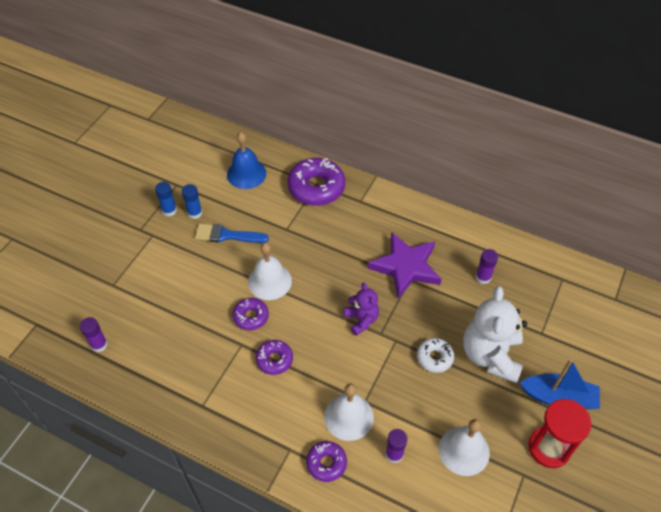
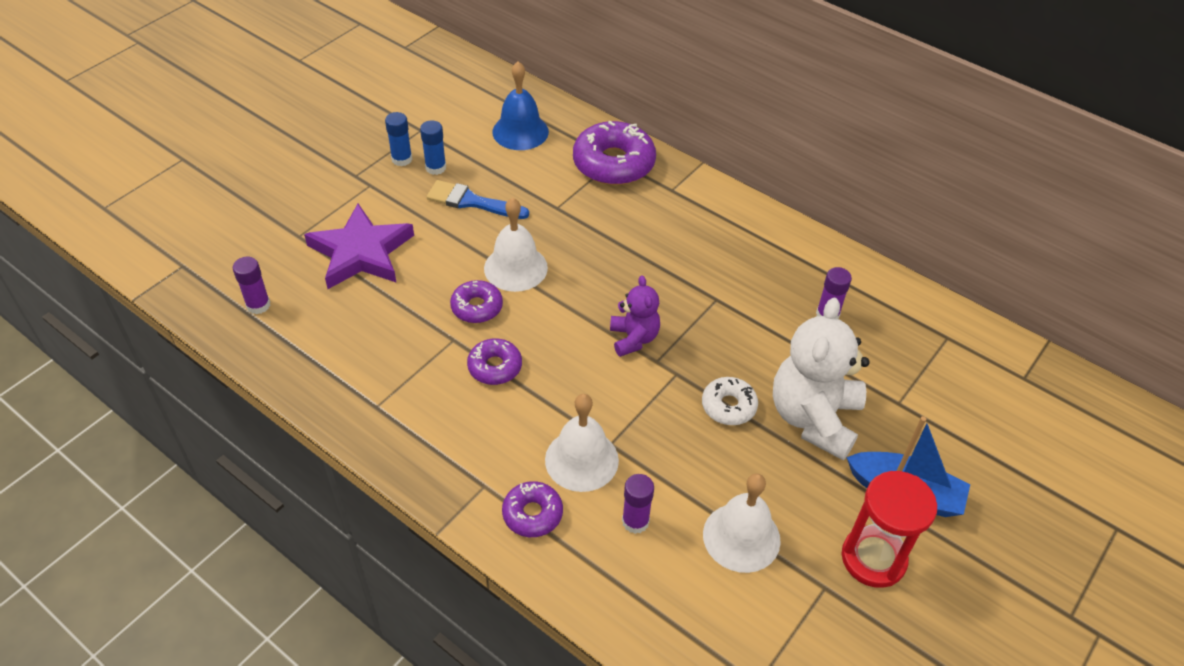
camera: 10 degrees right, 5 degrees down
purple star [368,232,441,298] -> purple star moved to [304,203,414,289]

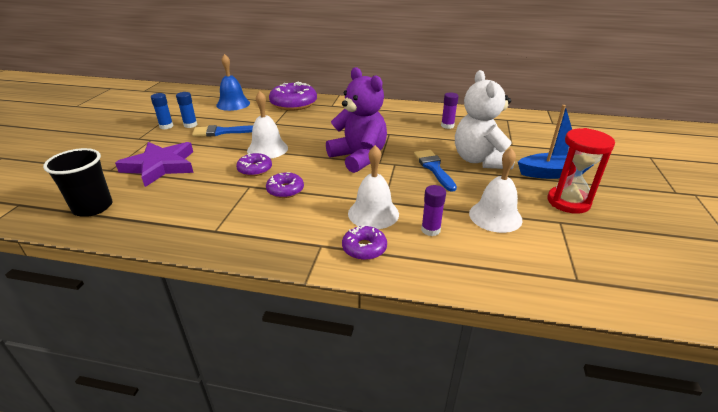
camera: 25 degrees left, 15 degrees down
purple glue stick [233,257,271,314] -> black cup [43,148,112,217]
purple teddy bear [610,275,660,357] -> purple teddy bear [326,67,387,173], size x1.82
white donut [702,377,758,425] -> blue brush [414,150,457,192]

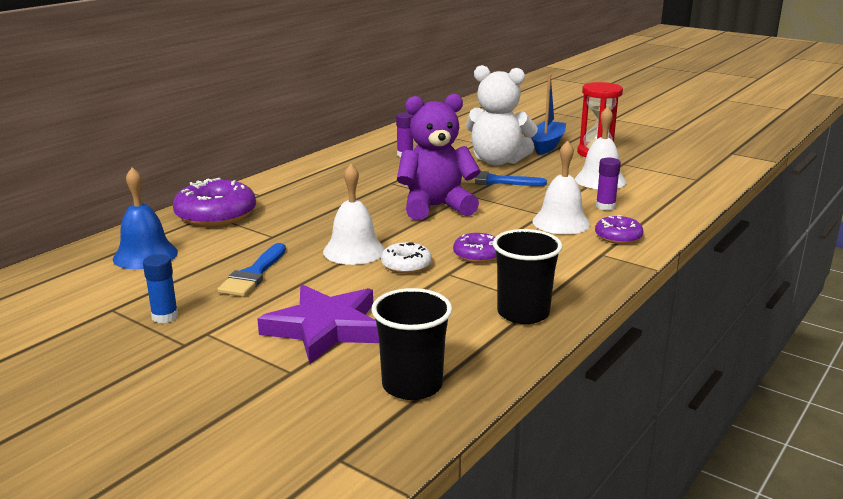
camera: 65 degrees left, 10 degrees down
blue glue stick [176,92,197,128] -> none
purple donut [236,153,272,176] -> white donut [381,242,432,274]
none -> black cup [493,229,562,324]

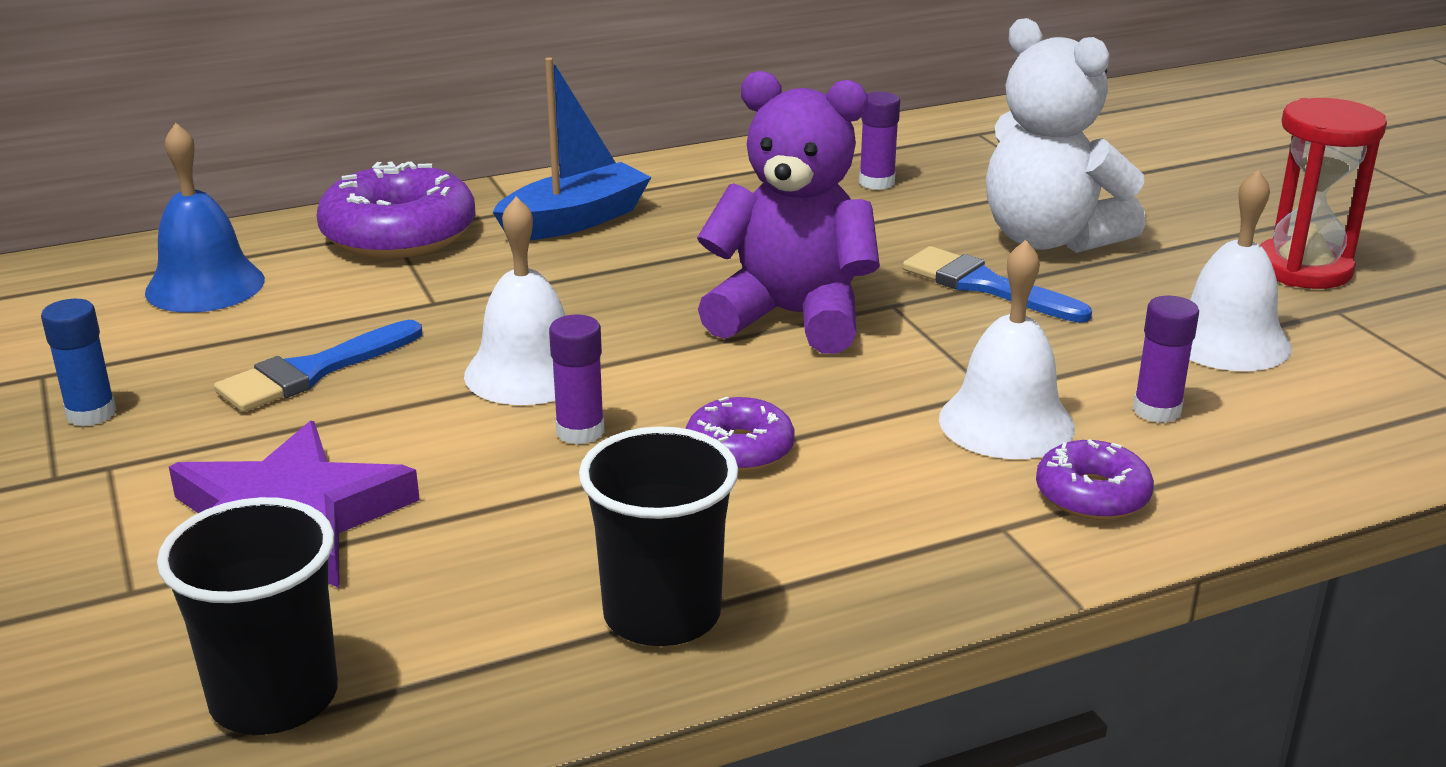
camera: 30 degrees right, 5 degrees up
white donut [381,242,432,274] -> purple glue stick [549,314,605,445]
blue boat [531,74,566,155] -> blue boat moved to [493,58,651,240]

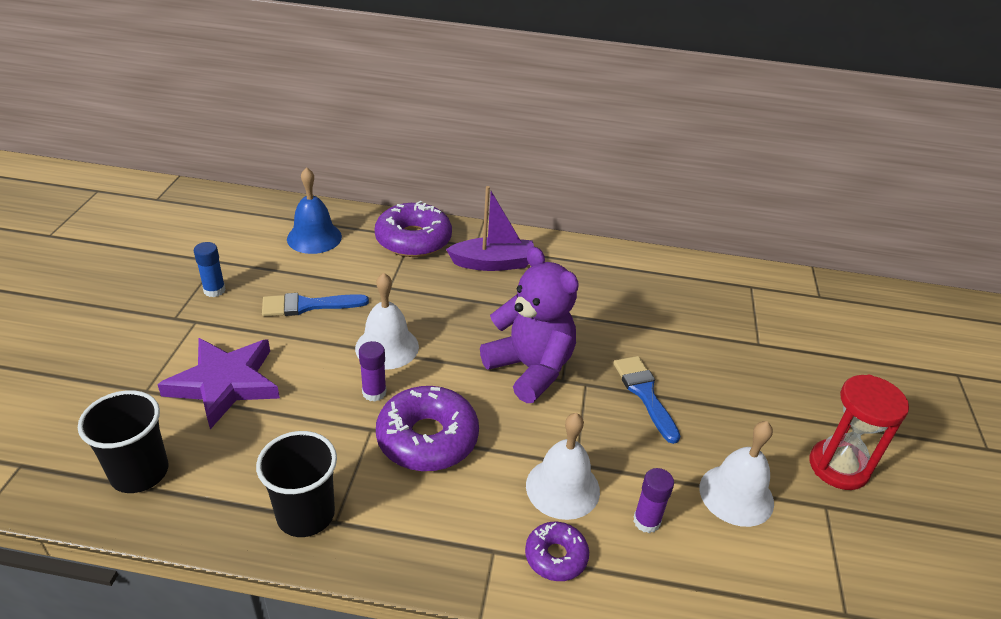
camera: 30 degrees right, 10 degrees up
blue boat [493,58,651,240] -> purple boat [446,186,534,271]
purple donut [685,397,795,472] -> purple donut [376,386,479,471], size x1.81
purple glue stick [859,91,900,190] -> none
white teddy bear [986,18,1145,253] -> none

